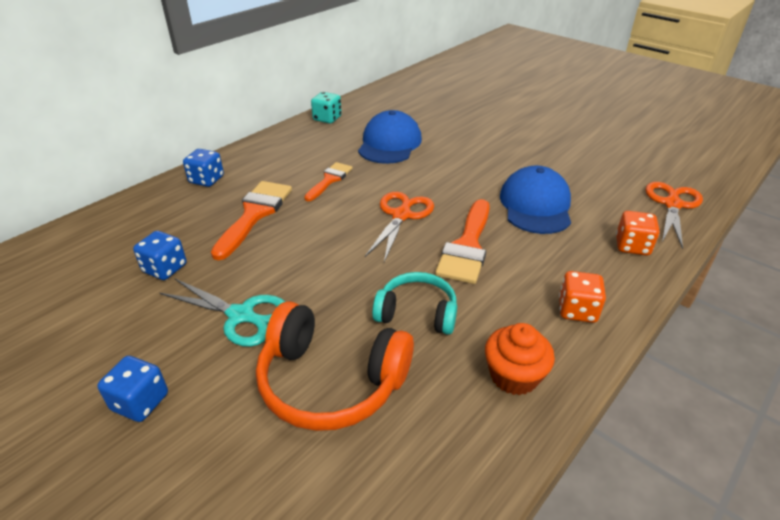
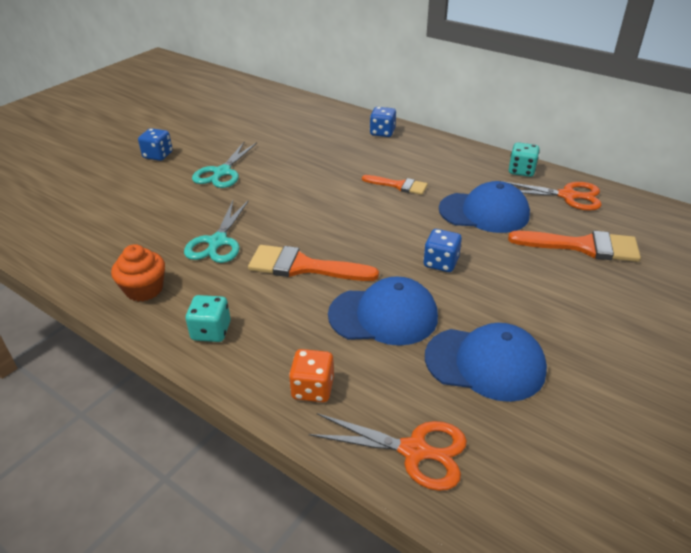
camera: 85 degrees right, 0 degrees up
blue dice [133,231,187,280] -> blue dice moved to [424,229,462,272]
orange brush [211,181,292,260] -> orange brush moved to [508,231,641,262]
orange headphones [256,301,414,431] -> none
orange scissors [365,192,434,262] -> orange scissors moved to [502,181,602,211]
turquoise headphones [372,272,457,335] -> turquoise scissors [184,200,249,263]
orange dice [559,271,606,323] -> turquoise dice [186,295,231,342]
none -> blue cap [425,323,547,402]

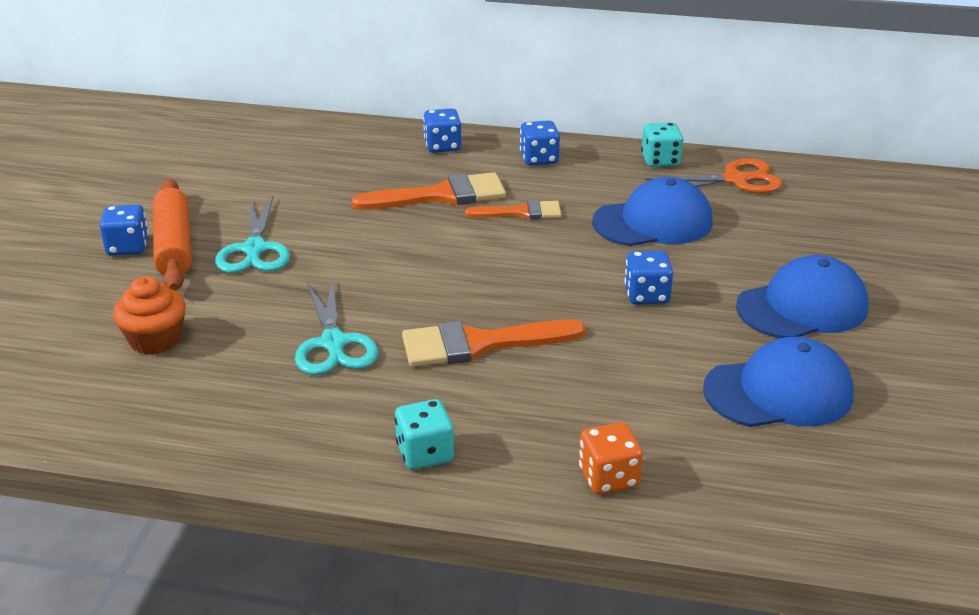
camera: 25 degrees left, 5 degrees down
orange cupcake [111,244,165,302] -> orange cupcake moved to [113,276,186,355]
orange scissors [309,413,467,491] -> none
blue cap [328,276,438,346] -> blue cap moved to [736,255,868,338]
orange brush [508,231,641,262] -> orange brush moved to [351,172,506,210]
none -> orange rolling pin [153,179,192,291]
none -> blue dice [520,120,560,166]

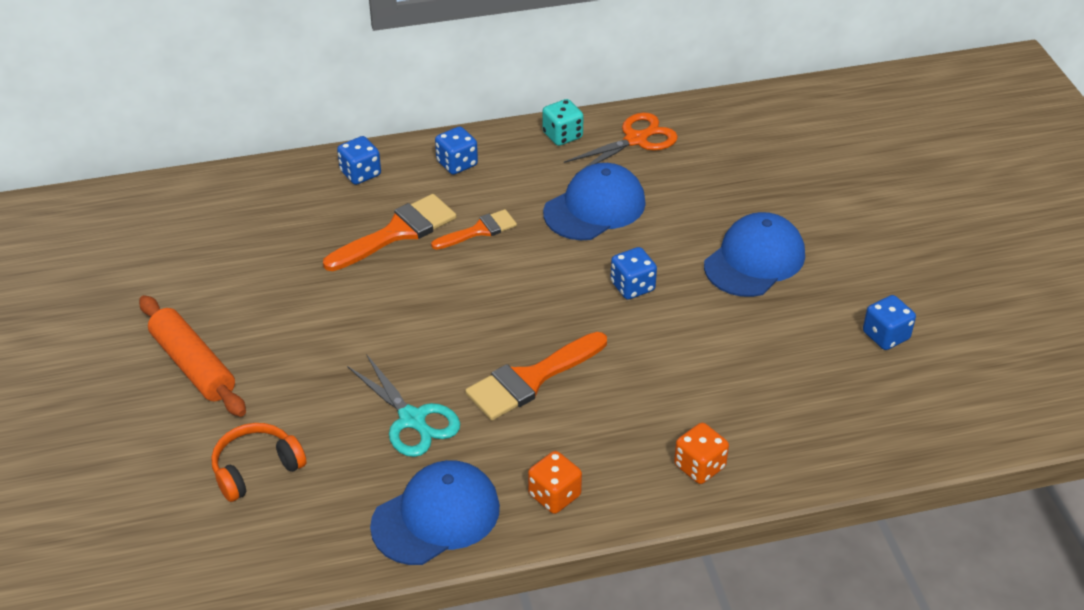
camera: 25 degrees left, 10 degrees up
blue dice [100,204,149,256] -> blue dice moved to [863,295,916,350]
orange cupcake [113,276,186,355] -> orange headphones [211,423,307,502]
turquoise scissors [215,196,290,273] -> none
turquoise dice [395,399,454,470] -> orange dice [528,451,582,514]
blue cap [703,337,854,427] -> blue cap moved to [370,460,500,565]

